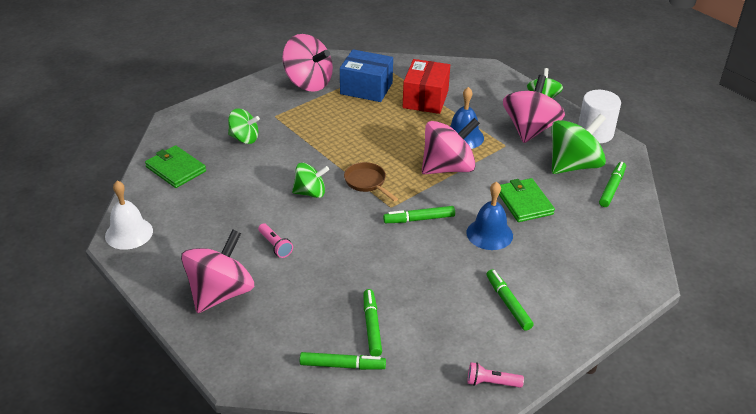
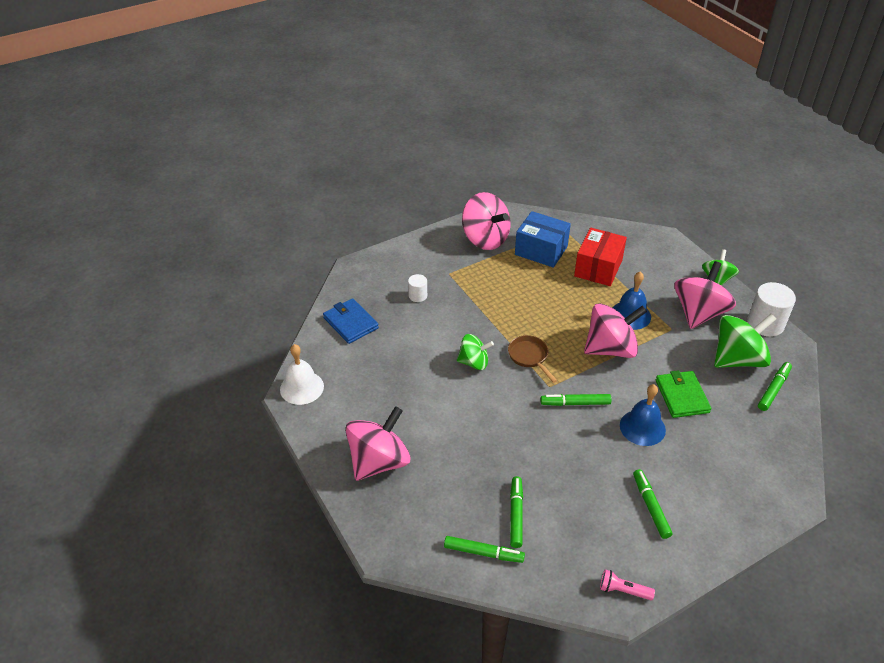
camera: 10 degrees right, 5 degrees up
green wallet [145,145,206,188] -> blue wallet [323,298,379,344]
green spinning top [228,108,260,144] -> white cylinder [408,274,427,302]
pink flashlight [258,223,293,258] -> none

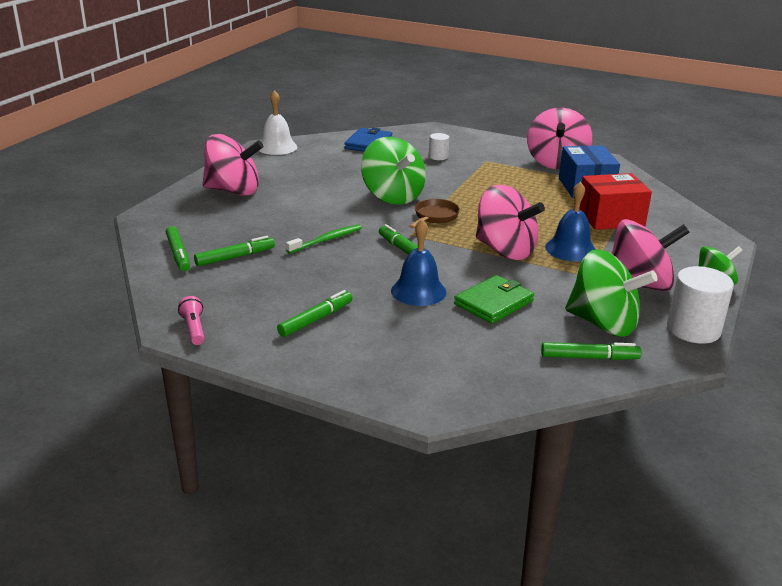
camera: 55 degrees right, 15 degrees down
green spinning top [457,334,494,370] -> green spinning top [361,137,426,205], size x1.68
none -> green toothbrush [286,224,362,254]

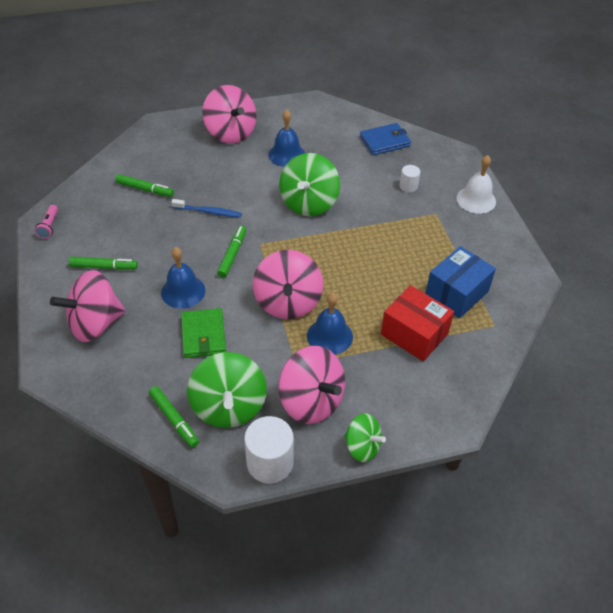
camera: 50 degrees right, 20 degrees up
green marker [166,226,190,271] -> none
pink flashlight [178,296,205,345] -> pink flashlight turned 150 degrees clockwise [34,205,58,239]
white bell [259,90,297,155] -> white bell moved to [457,155,496,214]
green toothbrush [286,224,362,254] -> blue toothbrush [171,199,242,218]
brown pan [409,199,460,229] -> none
green wallet [454,275,534,324] -> green wallet turned 75 degrees clockwise [181,308,226,358]
pink spinning top [527,108,592,169] -> pink spinning top moved to [50,270,126,342]
none -> blue bell [268,110,305,167]

